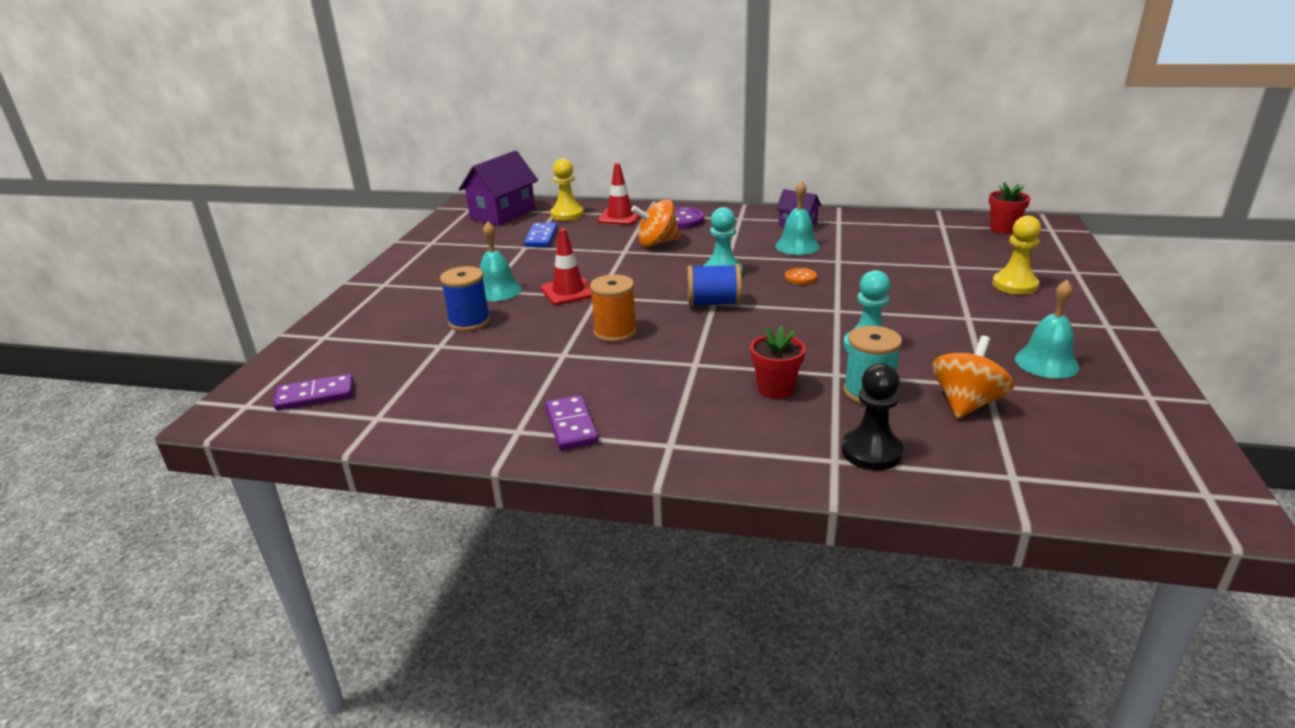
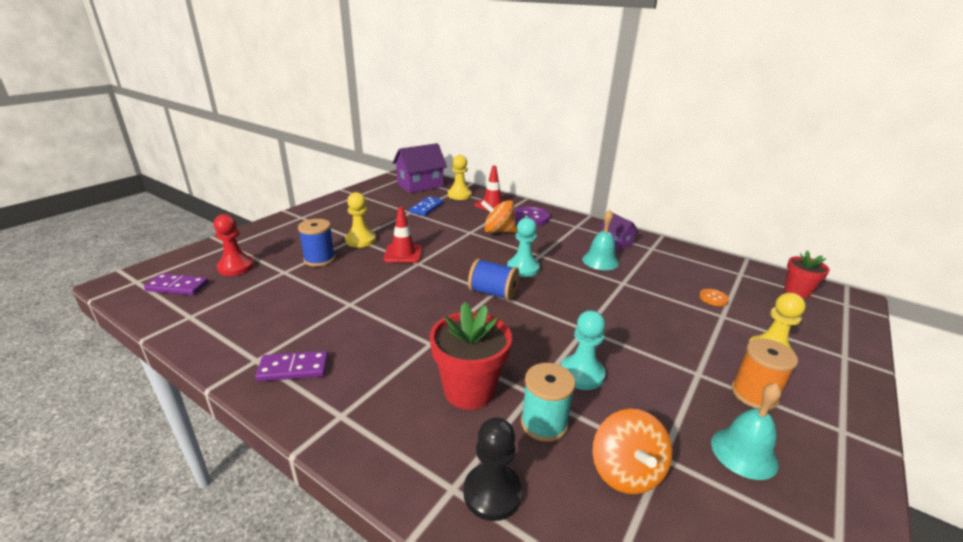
camera: 20 degrees right, 0 degrees up
turquoise bell [480,221,522,301] -> yellow pawn [345,192,376,247]
purple domino [545,395,599,450] -> purple domino turned 75 degrees clockwise [255,351,328,382]
orange spool [590,274,637,342] -> orange spool moved to [731,338,798,410]
red flower pot [750,325,806,399] -> red flower pot [430,302,512,410], size x1.61
orange button [785,268,817,284] -> orange button moved to [699,289,729,306]
orange spinning top [932,336,1014,418] -> orange spinning top turned 120 degrees clockwise [592,409,672,494]
none -> red pawn [213,214,254,276]

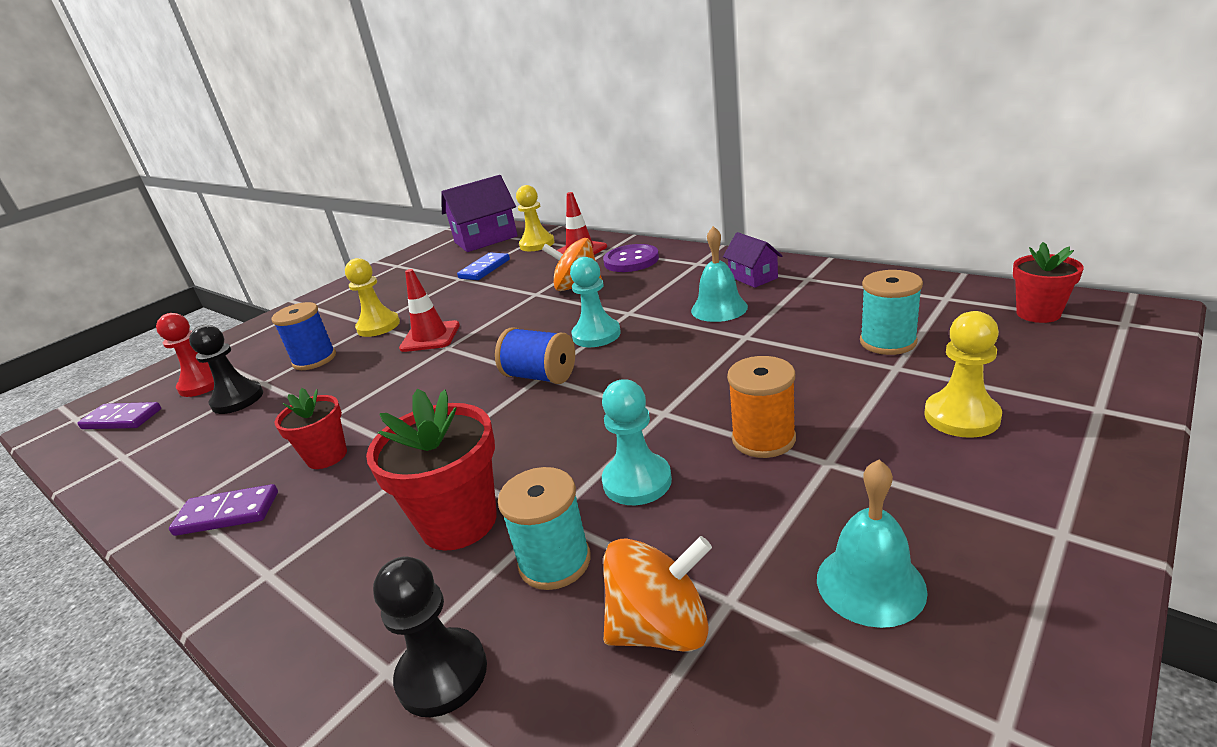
camera: 10 degrees right, 0 degrees up
orange spinning top [592,409,672,494] -> orange spinning top turned 105 degrees counterclockwise [603,536,712,652]
orange button [699,289,729,306] -> turquoise spool [860,270,923,355]
orange spool [731,338,798,410] -> orange spool moved to [727,356,796,458]
none -> black pawn [189,325,263,414]
none -> red flower pot [275,388,347,469]

